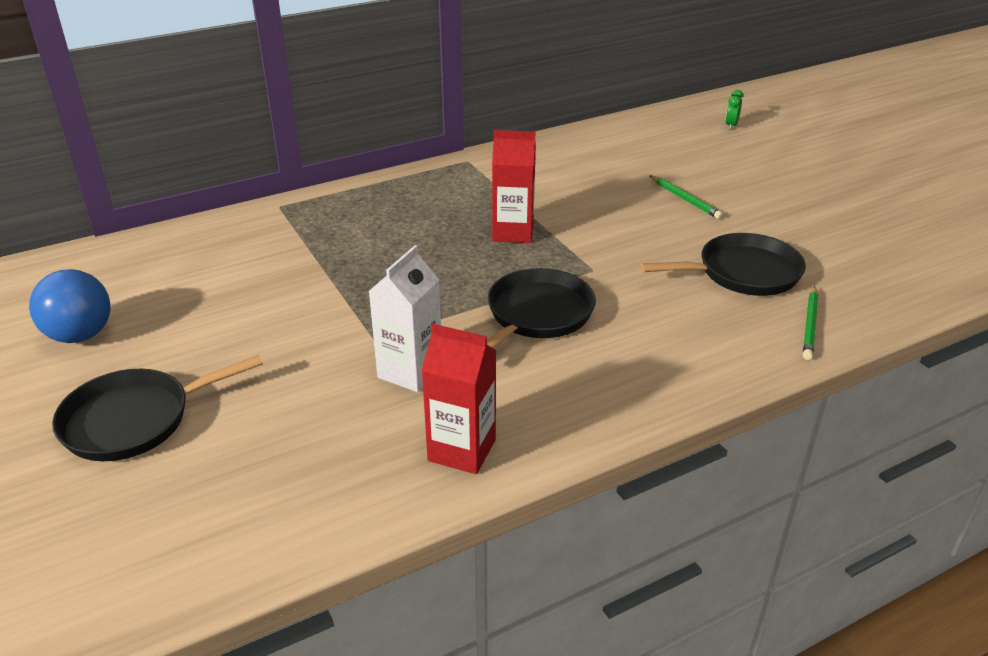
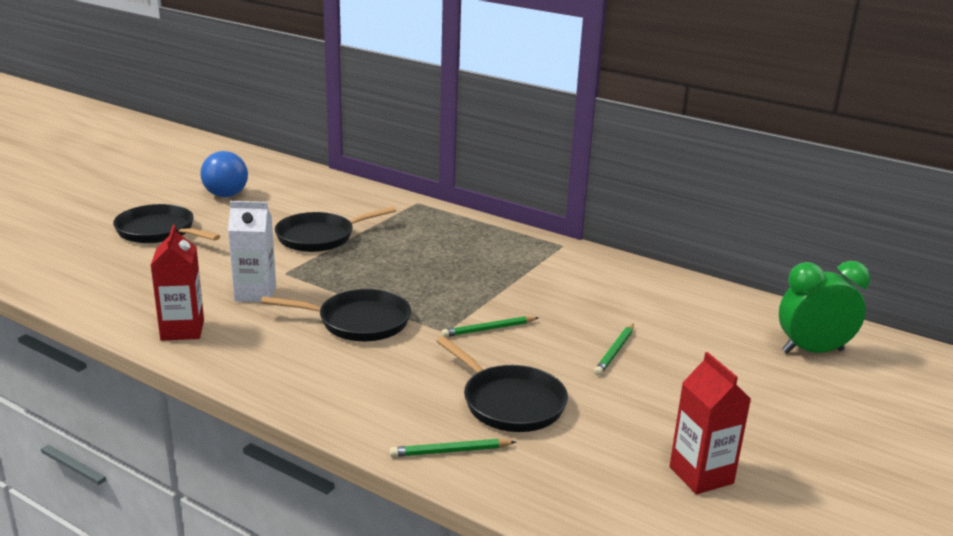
camera: 60 degrees right, 10 degrees down
red carton [492,130,536,243] -> red carton moved to [669,352,751,494]
green clock [726,90,744,130] -> green clock [779,261,870,353], size x2.40
none -> black pan [275,207,396,252]
none -> green pencil [441,316,539,337]

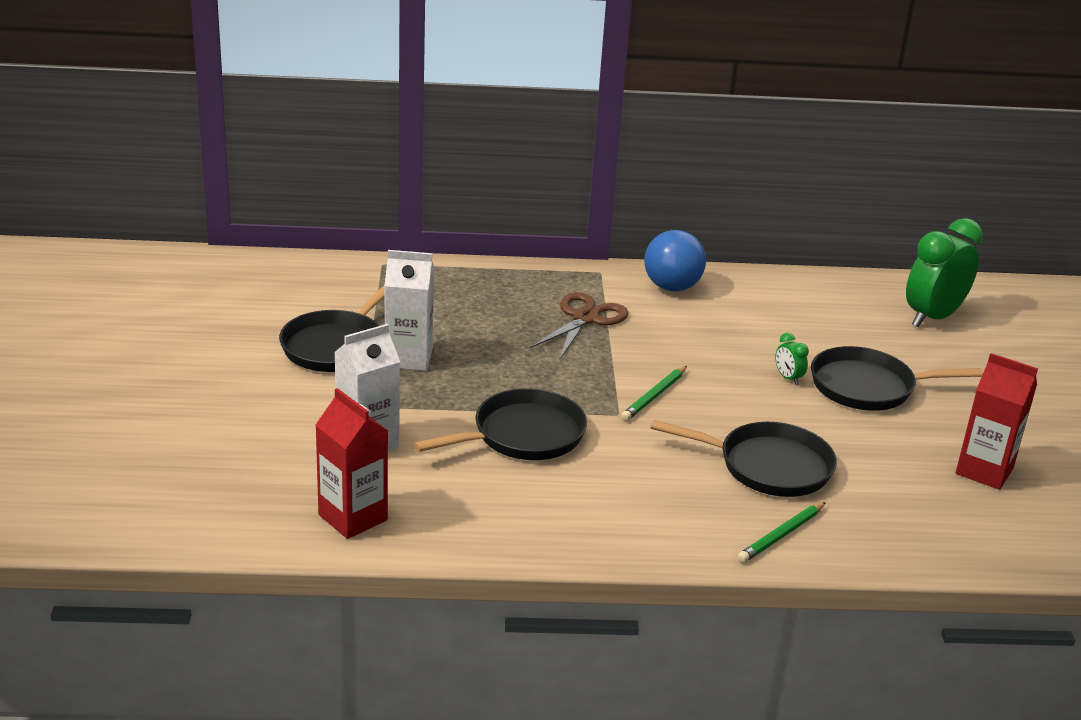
camera: 35 degrees left, 5 degrees up
black pan [113,204,220,243] -> black pan moved to [811,346,983,411]
blue ball [200,151,248,197] -> blue ball moved to [644,230,706,291]
green pencil [594,324,634,375] -> green clock [775,333,809,385]
none -> white carton [384,250,434,371]
none -> brown scissors [530,292,628,359]

